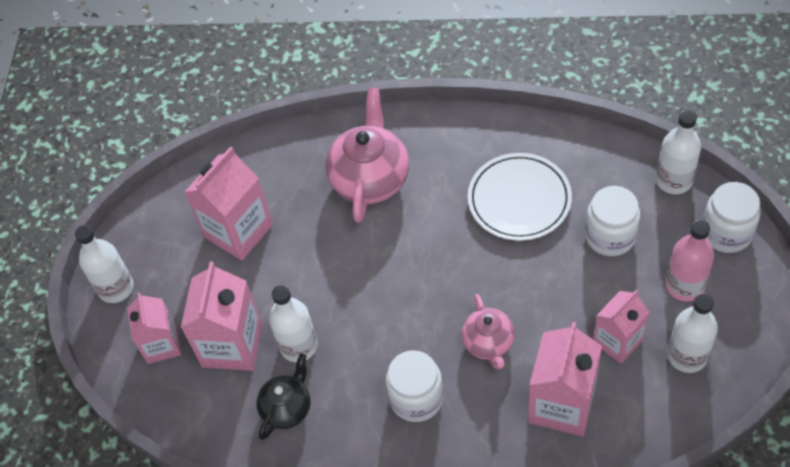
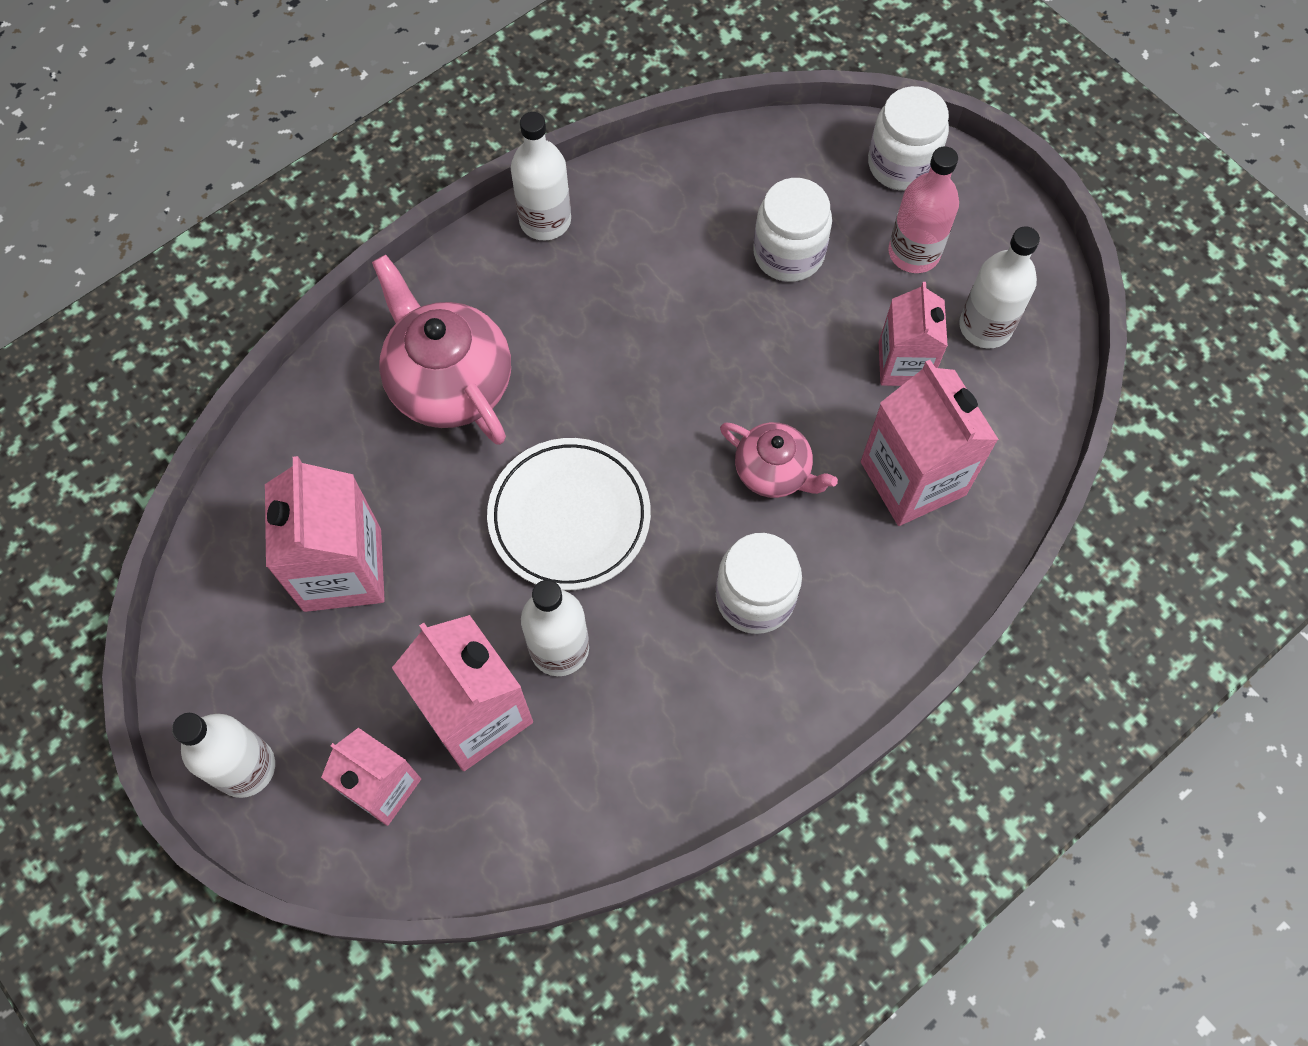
camera: 50 degrees left, 10 degrees up
black teapot [256,354,311,440] -> none
white plate [468,153,572,241] -> white plate moved to [487,438,651,590]
white bottle [656,110,701,194] -> white bottle moved to [511,112,571,240]

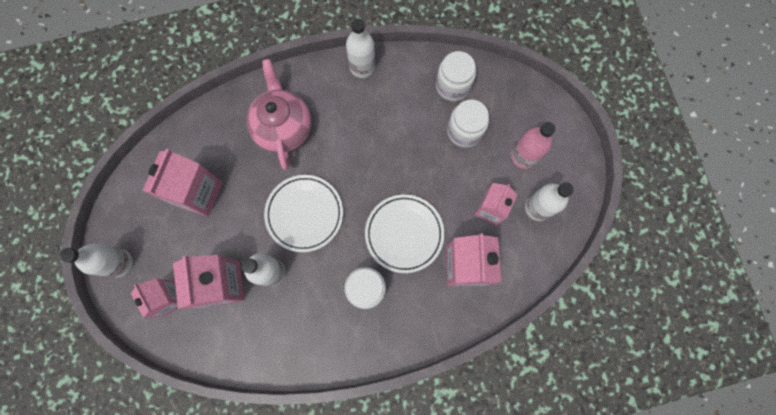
camera: 25 degrees right, 10 degrees up
pink teapot [720,422,838,498] -> white plate [365,194,444,273]
white jar [868,86,949,191] -> white jar moved to [436,51,476,101]

